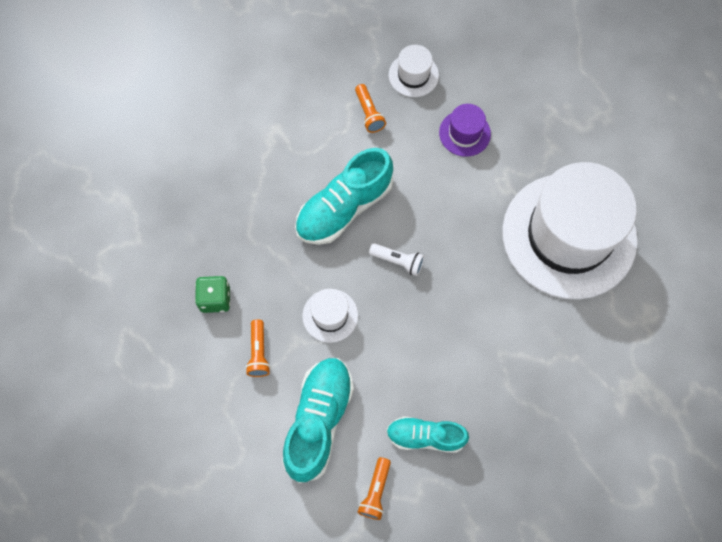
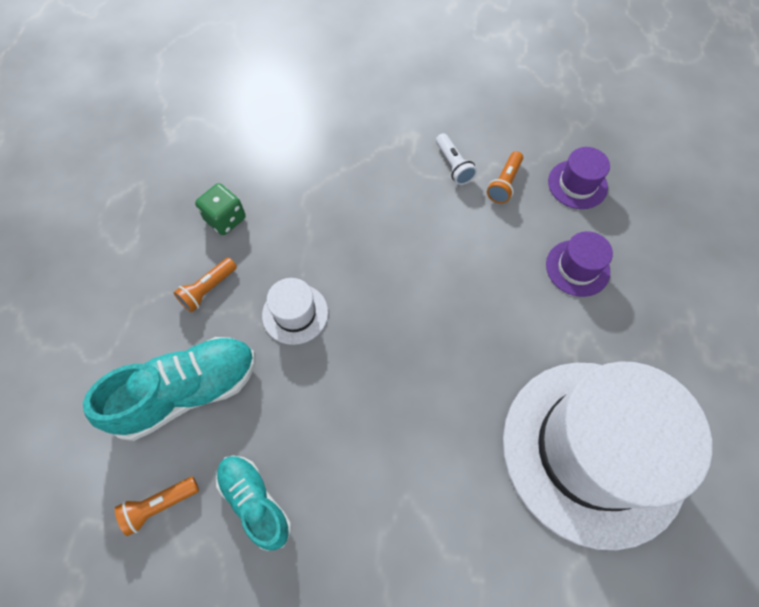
camera: 45 degrees right, 5 degrees down
turquoise shoe [295,148,393,245] -> none
white flashlight [369,243,424,276] -> white flashlight moved to [436,133,477,185]
white hat [389,45,439,97] -> purple hat [548,147,610,209]

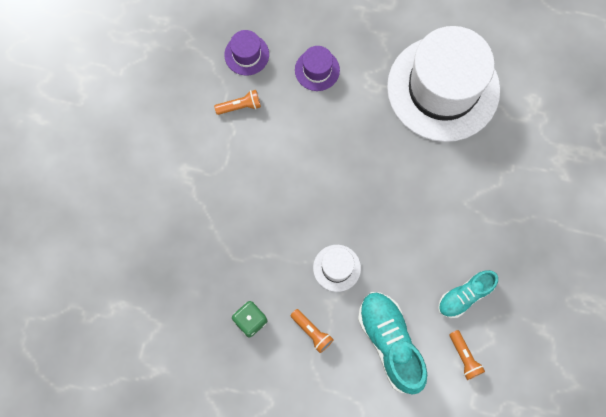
camera: 85 degrees left, 10 degrees up
white flashlight [436,133,477,185] -> none
orange flashlight [487,151,523,203] -> orange flashlight turned 45 degrees counterclockwise [214,90,261,115]

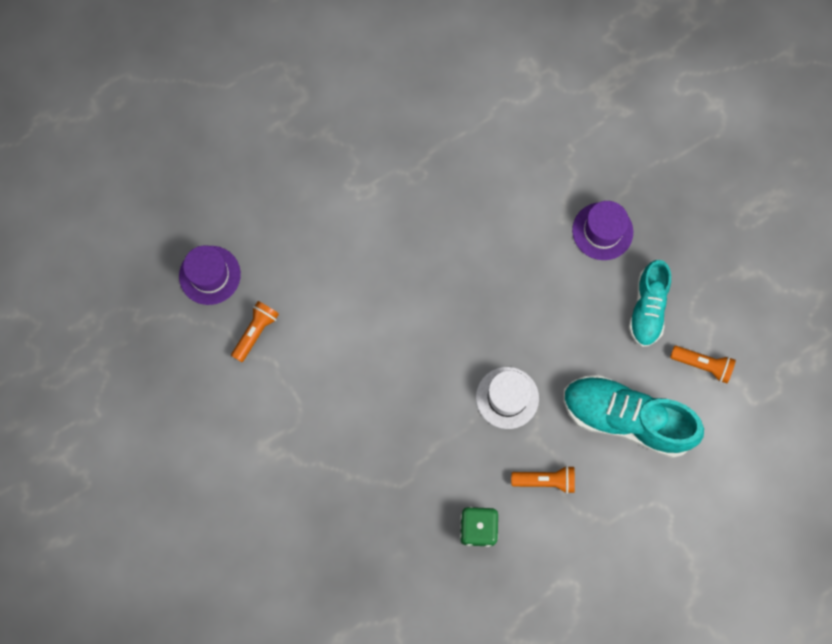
camera: 45 degrees left, 0 degrees up
purple hat [295,46,340,91] -> purple hat moved to [572,201,633,260]
white hat [387,26,500,142] -> none

